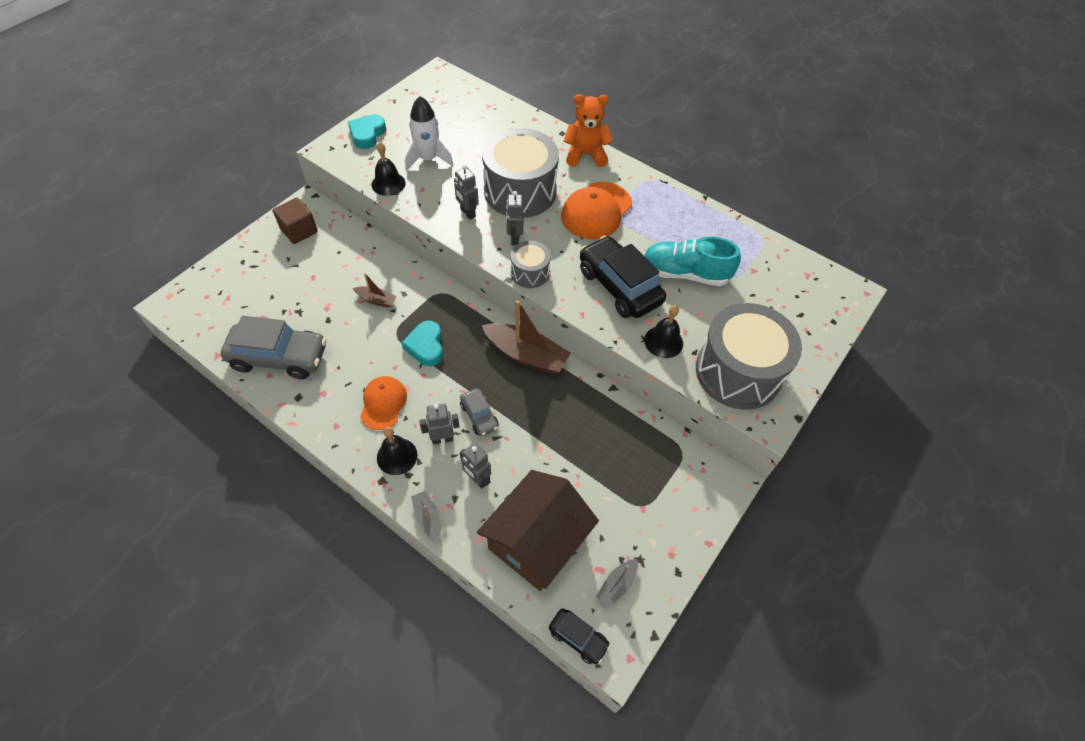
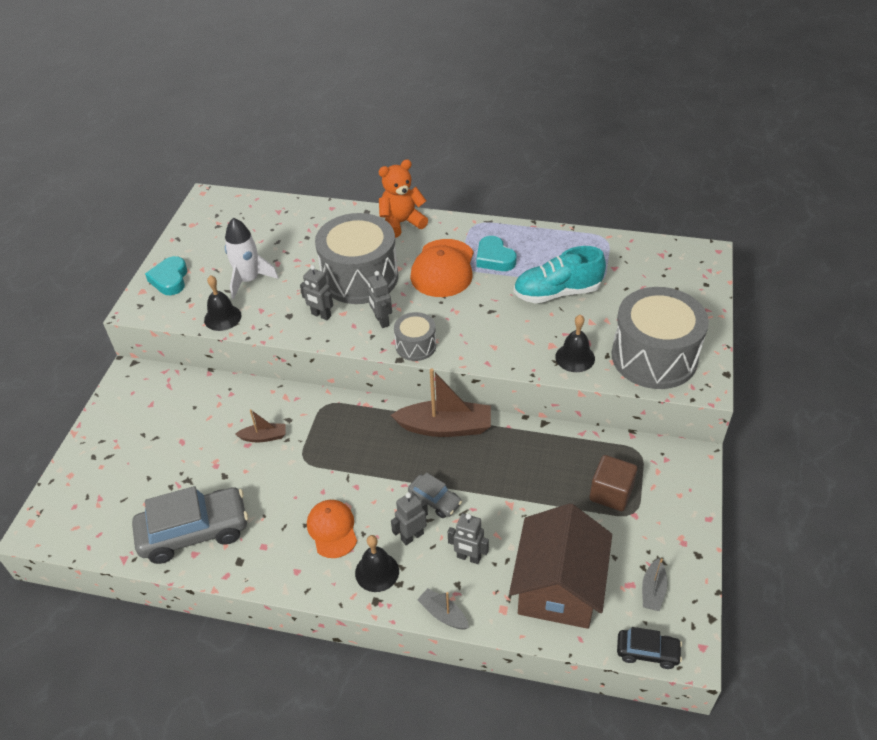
camera: 20 degrees left, 10 degrees down
brown cube [273,198,318,244] -> brown cube moved to [589,455,637,511]
turquoise heart [401,321,443,366] -> turquoise heart moved to [476,236,517,271]
black car [580,236,666,318] -> none

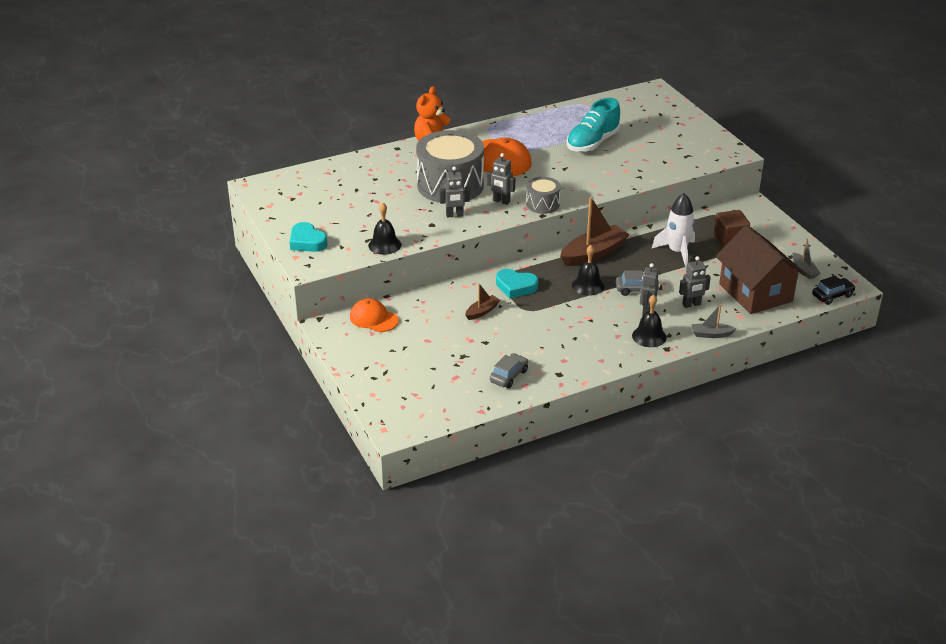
camera: 40 degrees left, 10 degrees down
grey car [132,486,248,564] -> grey car [490,353,528,388], size x0.50
white rocket [225,218,279,299] -> white rocket moved to [652,193,695,267]
orange cap [307,500,357,558] -> orange cap moved to [350,298,399,332]
turquoise heart [476,236,517,271] -> turquoise heart moved to [496,269,538,299]
black bell [555,315,595,372] -> black bell moved to [572,245,604,296]
grey drum [612,287,709,389] -> none

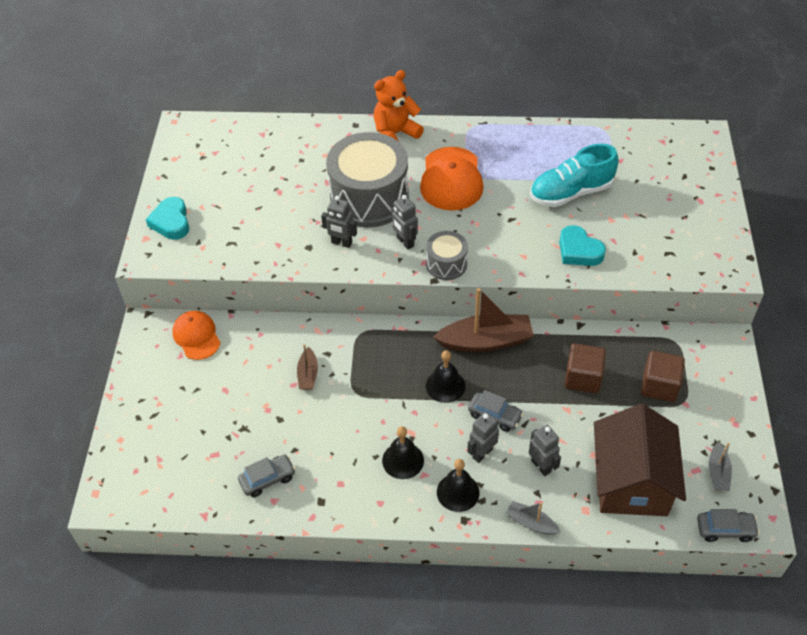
camera: 30 degrees right, 15 degrees up
black bell [368,203,401,255] -> black bell moved to [382,426,424,479]
brown boat [465,283,500,320] -> brown boat turned 105 degrees clockwise [297,344,318,390]
turquoise heart [496,269,538,299] -> turquoise heart moved to [559,225,606,266]
white rocket [652,193,695,267] -> brown cube [564,344,606,394]
grey robot [679,256,711,308] -> grey robot turned 135 degrees counterclockwise [529,425,561,476]
black car [812,276,856,305] -> grey car [697,509,759,542]

